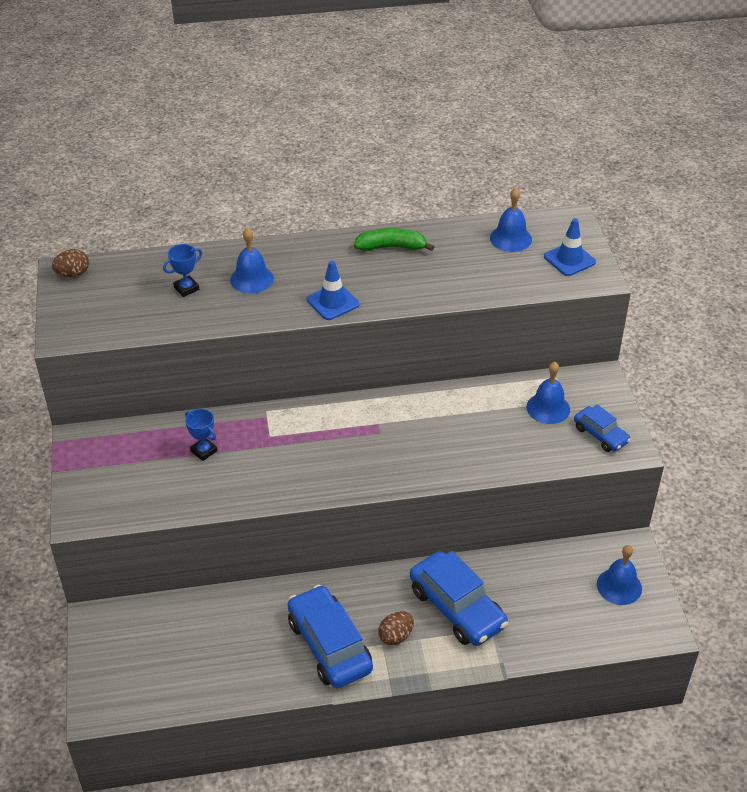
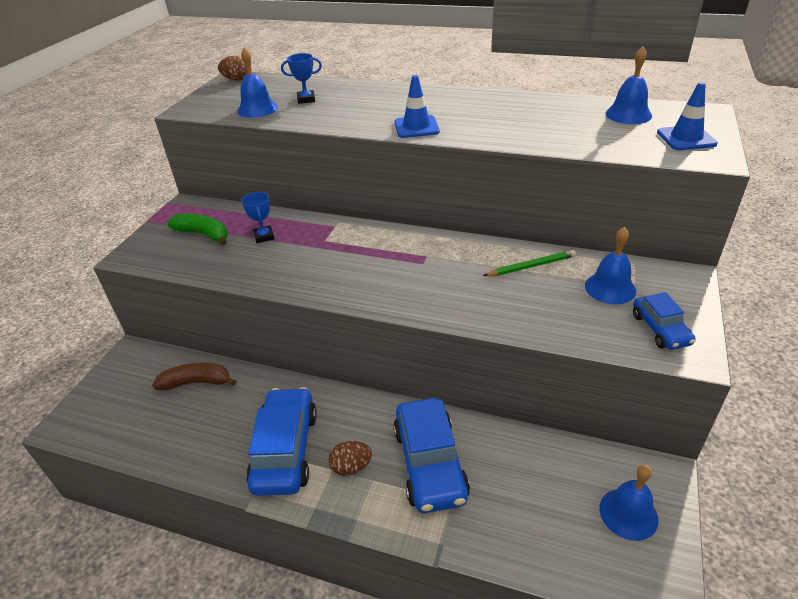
camera: 30 degrees right, 5 degrees down
blue bell [230,228,274,294] -> blue bell moved to [237,47,278,118]
green banana [354,228,434,251] -> green banana moved to [167,213,228,245]
none -> brown banana [152,363,236,390]
none -> green pencil [483,250,576,276]

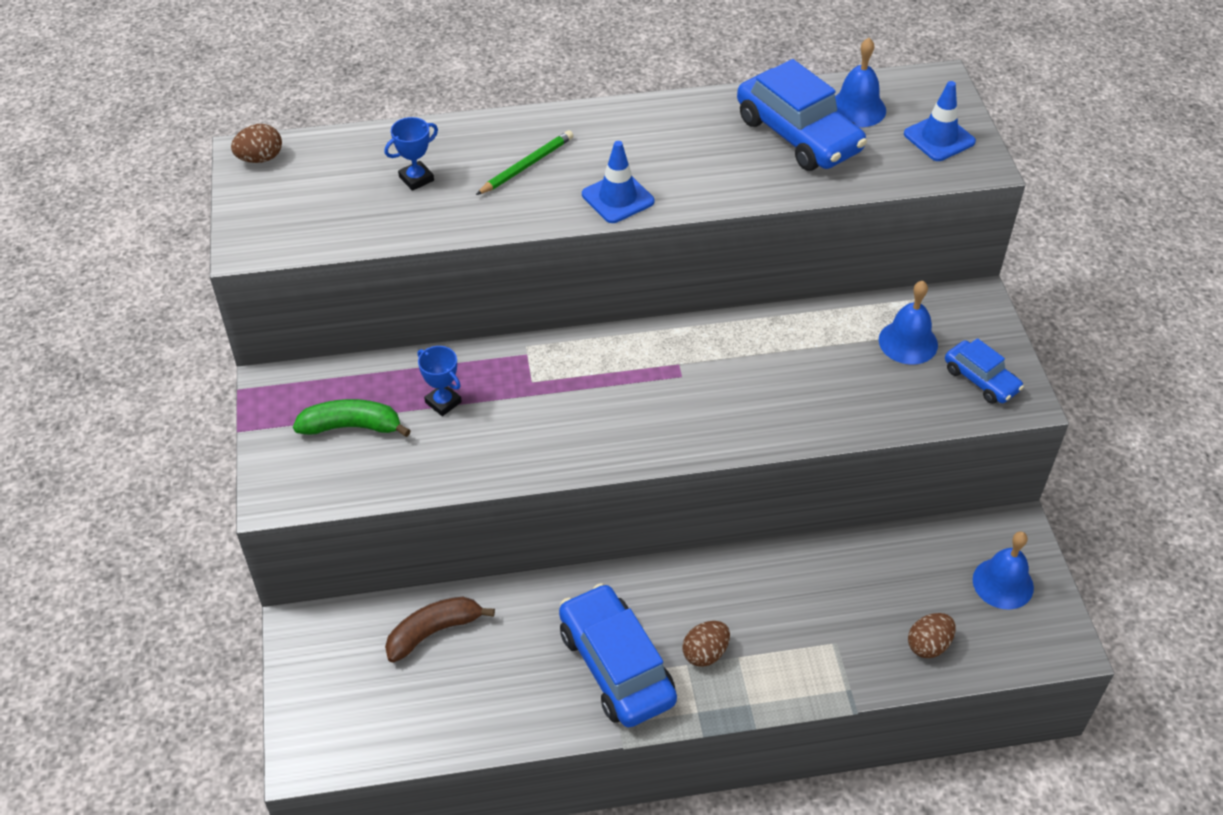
camera: 30 degrees left, 10 degrees up
blue bell [237,47,278,118] -> none
blue car [393,398,470,513] -> blue car moved to [737,59,867,171]
green pencil [483,250,576,276] -> green pencil moved to [476,130,573,195]
none -> brown egg [908,613,956,658]

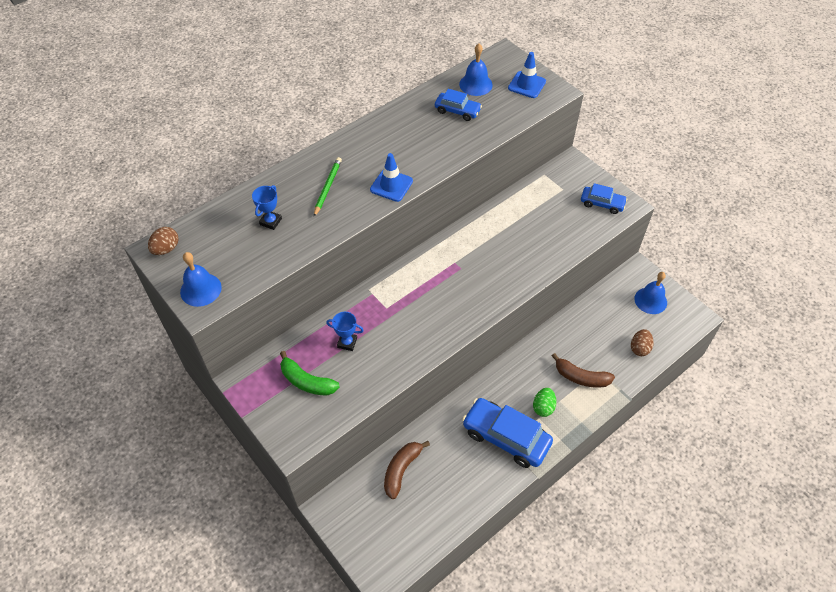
camera: 30 degrees left, 5 degrees up
green banana [293,399,411,437] -> green banana turned 120 degrees counterclockwise [280,351,340,396]
brown egg [682,621,730,667] -> green egg [533,388,556,417]
blue car [737,59,867,171] -> blue car [435,89,482,121], size x0.55
blue bell [879,281,938,364] -> blue bell moved to [180,252,222,307]
none -> brown banana [552,353,615,388]

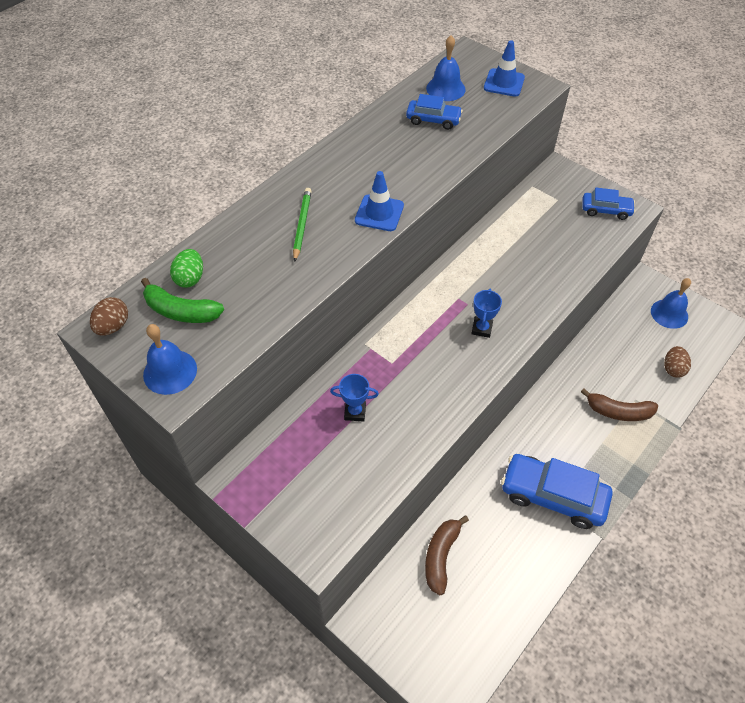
camera: 10 degrees left, 0 degrees up
blue trophy [252,185,282,230] -> blue trophy moved to [471,289,502,338]
green banana [280,351,340,396] -> green banana moved to [141,278,224,323]
green egg [533,388,556,417] -> green egg moved to [170,249,203,288]

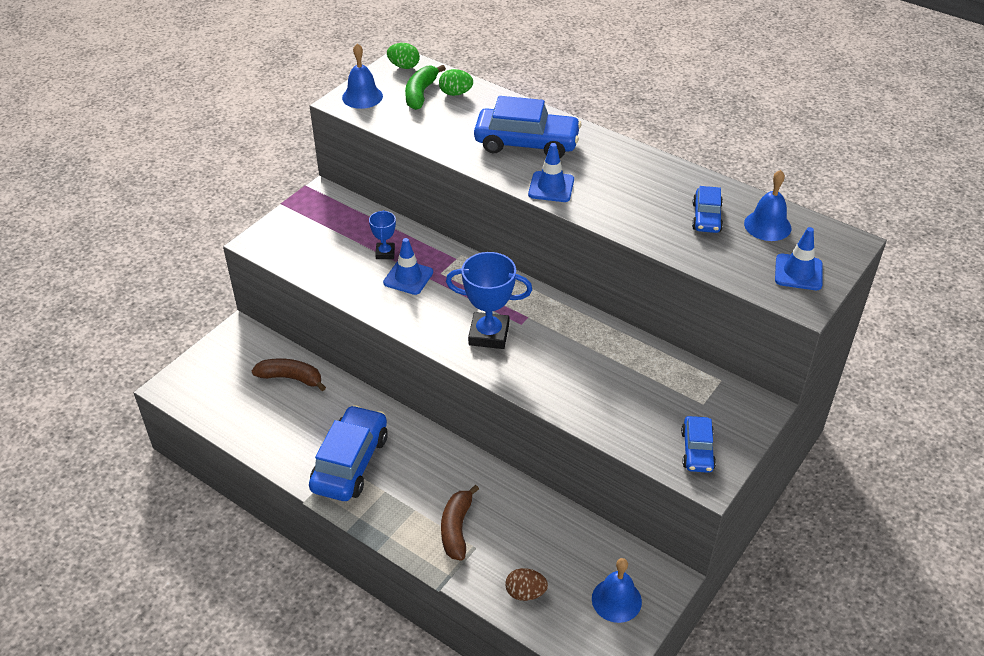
camera: 85 degrees right, 10 degrees down
brown egg [90,297,128,336] -> green egg [387,43,420,69]
green pencil [293,188,312,262] -> blue car [474,96,582,158]
blue trophy [471,289,502,338] -> blue trophy [446,252,532,349], size x1.84
none -> blue traffic cone [383,238,433,295]

